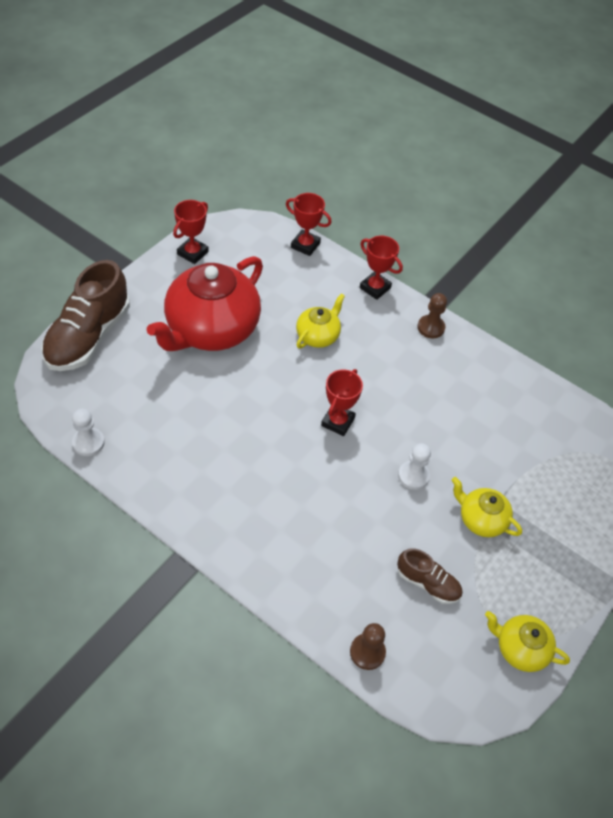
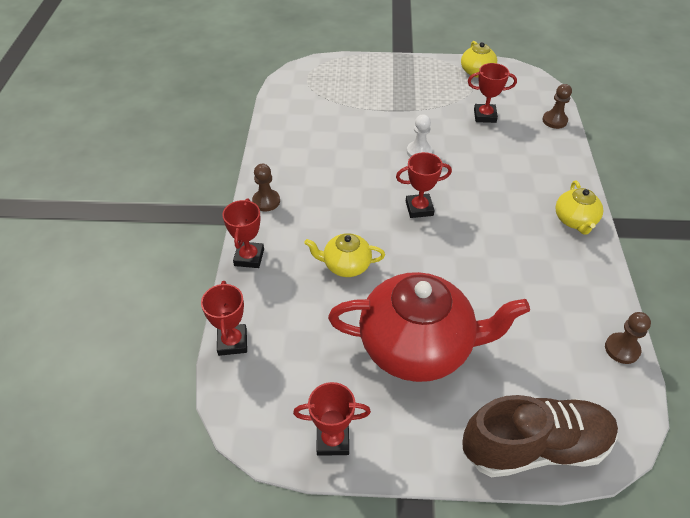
camera: 120 degrees left, 5 degrees down
white pawn [72,408,105,456] -> brown pawn [605,312,651,364]
brown shoe [397,548,463,604] -> red trophy [468,63,517,123]
yellow teapot [452,477,522,537] -> yellow teapot moved to [555,180,603,235]

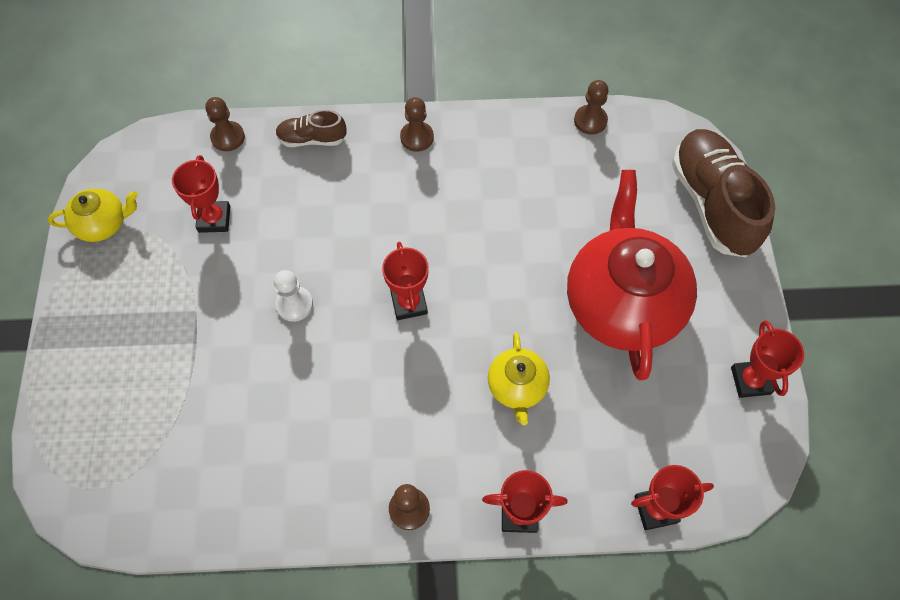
camera: 95 degrees left, 15 degrees up
yellow teapot [555,180,603,235] -> brown pawn [400,97,434,152]
none -> brown shoe [275,110,347,147]

